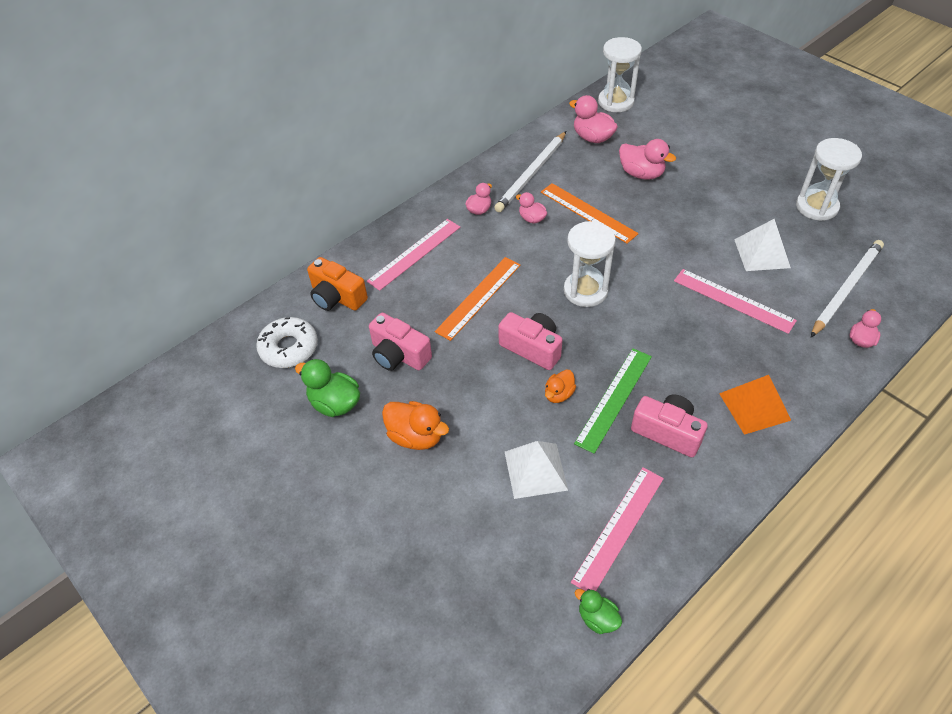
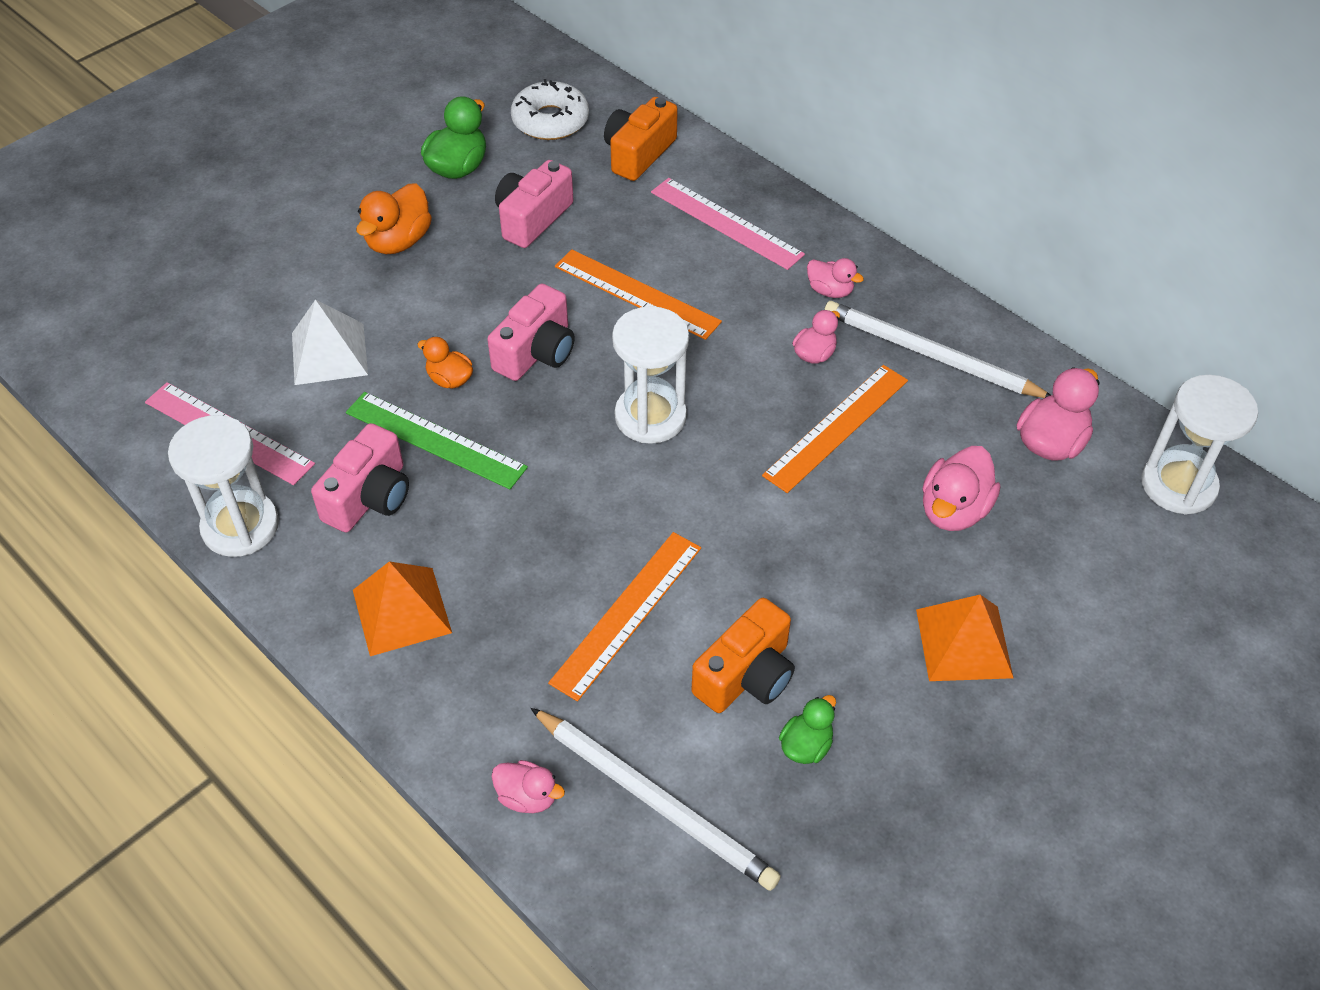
camera: 85 degrees right, 0 degrees up
green duck [575,589,622,634] -> green duck moved to [779,695,836,764]
pink ruler [674,269,797,334] -> orange ruler [548,532,701,702]
white pyramid [734,219,791,271] -> orange camera [691,598,795,713]
white hourglass [796,138,862,221] -> white hourglass moved to [168,415,279,557]
none -> orange pyramid [916,595,1014,681]

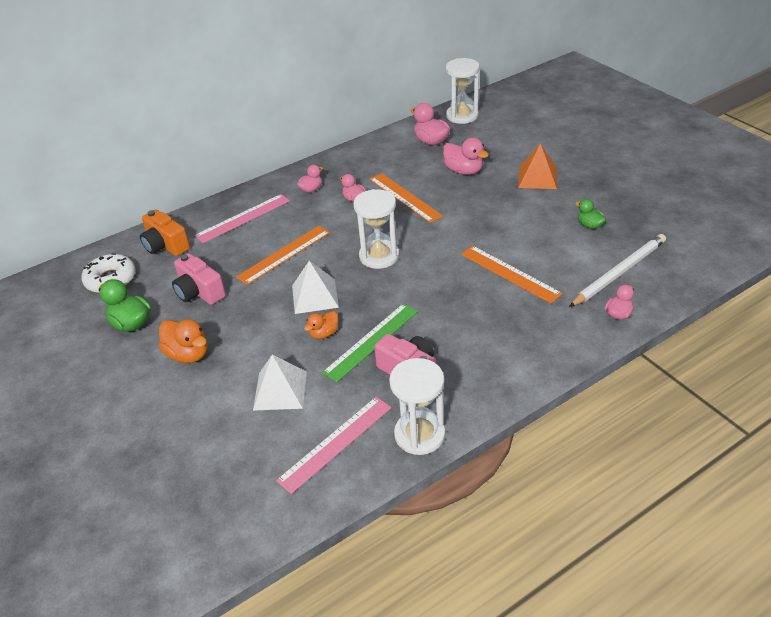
camera: 75 degrees left, 10 degrees down
orange pyramid [353,561,452,656] -> none
pink camera [487,284,575,381] -> white pyramid [292,261,339,314]
orange camera [691,598,795,713] -> none
white pencil [824,301,1051,398] -> none

